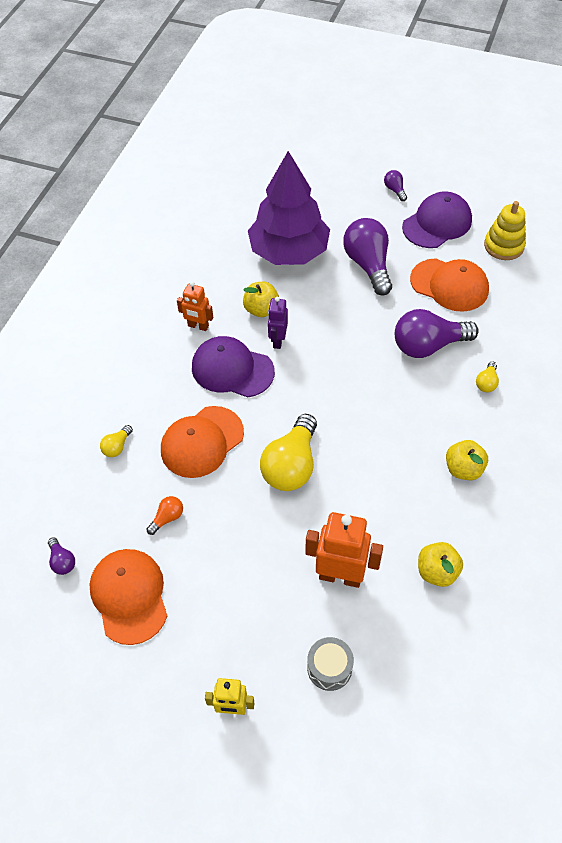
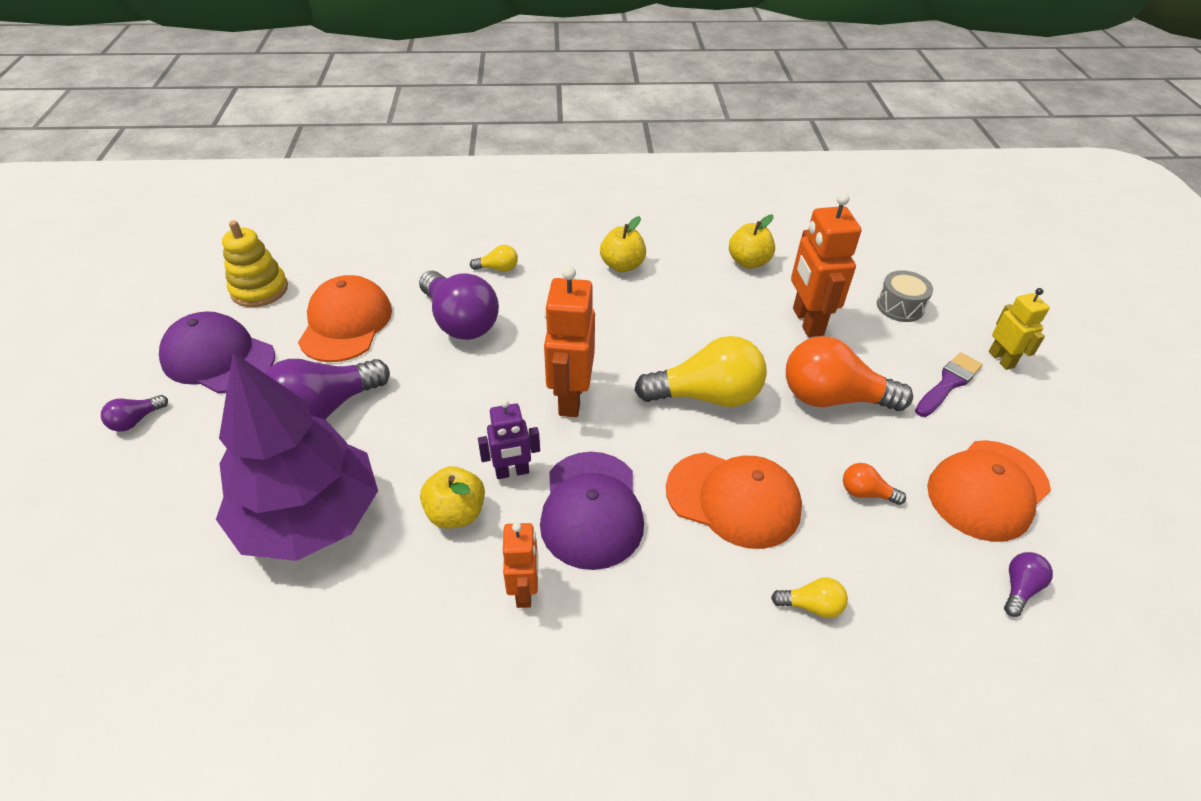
camera: 115 degrees left, 10 degrees down
none -> orange robot [544,266,595,417]
none -> orange light bulb [786,336,913,411]
none -> purple brush [915,352,983,417]

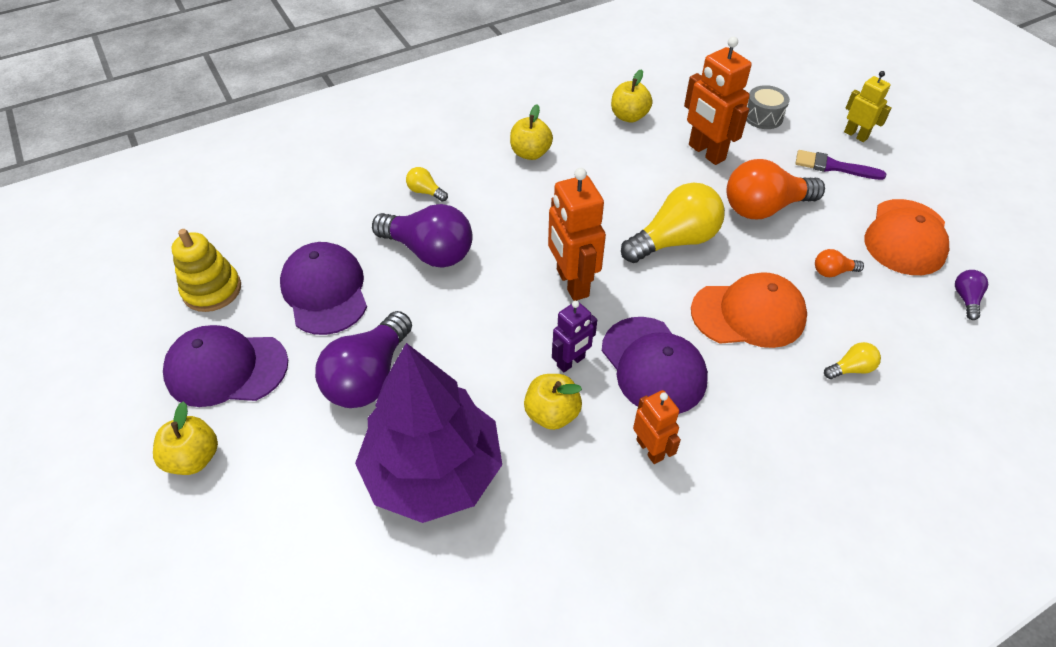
camera: 25 degrees left, 5 degrees up
purple light bulb [101,395,168,432] -> yellow apple [153,401,218,475]
orange cap [298,275,392,362] -> purple cap [280,242,367,335]
yellow light bulb [470,245,518,272] -> yellow light bulb turned 120 degrees counterclockwise [406,167,448,202]
purple brush [915,352,983,417] -> purple brush turned 90 degrees counterclockwise [795,150,886,180]

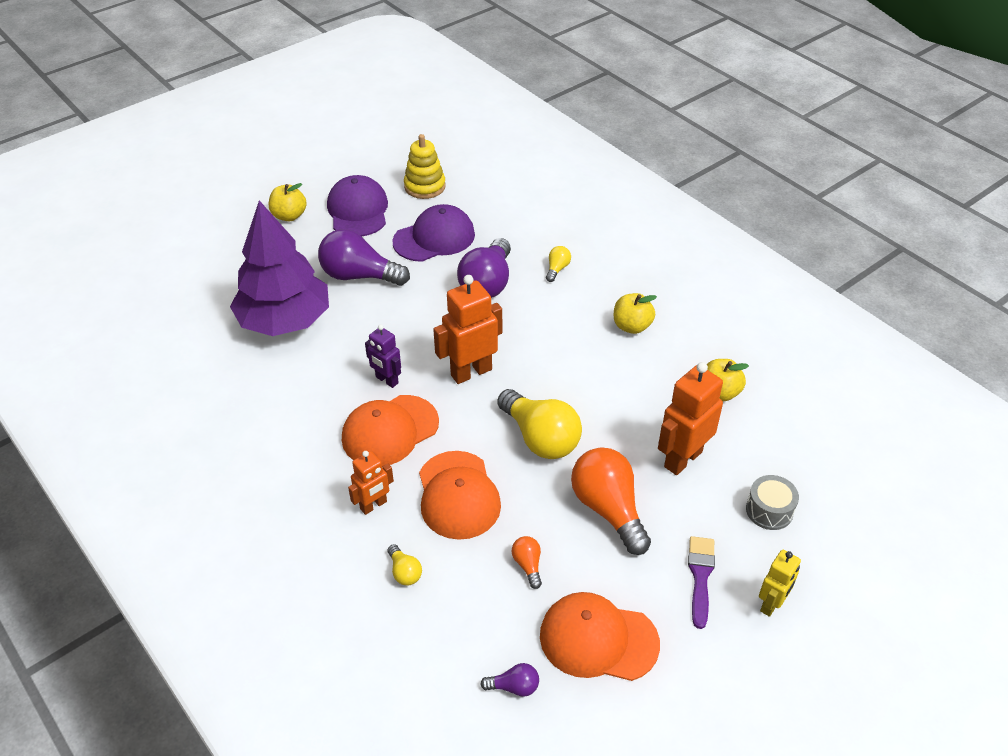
camera: 80 degrees right, 5 degrees down
yellow apple [524,374,582,430] -> none
purple cap [602,317,708,414] -> orange cap [342,395,439,467]
orange robot [633,390,681,464] -> orange robot moved to [348,451,394,515]

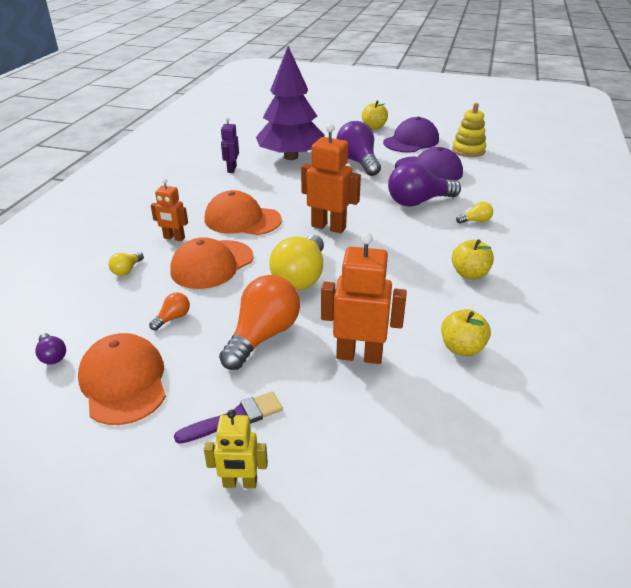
camera: 55 degrees right, 10 degrees down
purple robot [365,324,401,388] -> purple robot moved to [221,117,239,173]
grey drum [746,475,799,530] -> none

